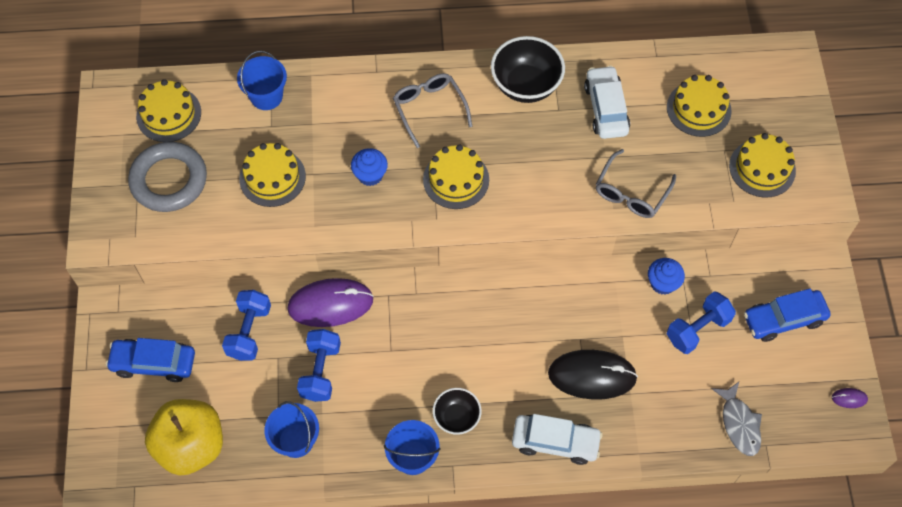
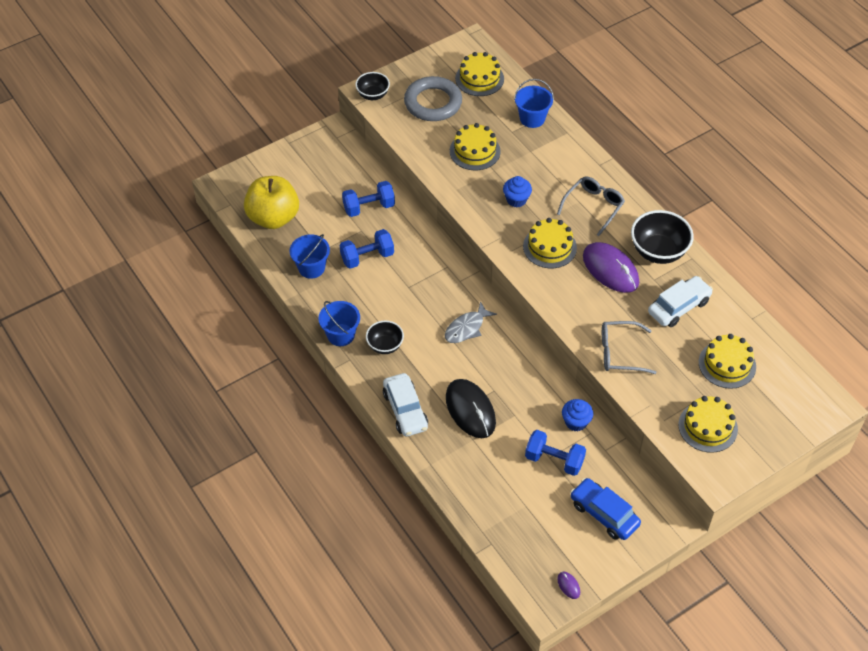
camera: 60 degrees right, 10 degrees down
blue car [106,338,195,382] -> none
purple mouse [287,278,373,327] -> purple mouse moved to [583,242,639,293]
grey fish [712,382,762,456] -> grey fish moved to [445,301,497,343]
none -> black bowl [355,72,390,100]

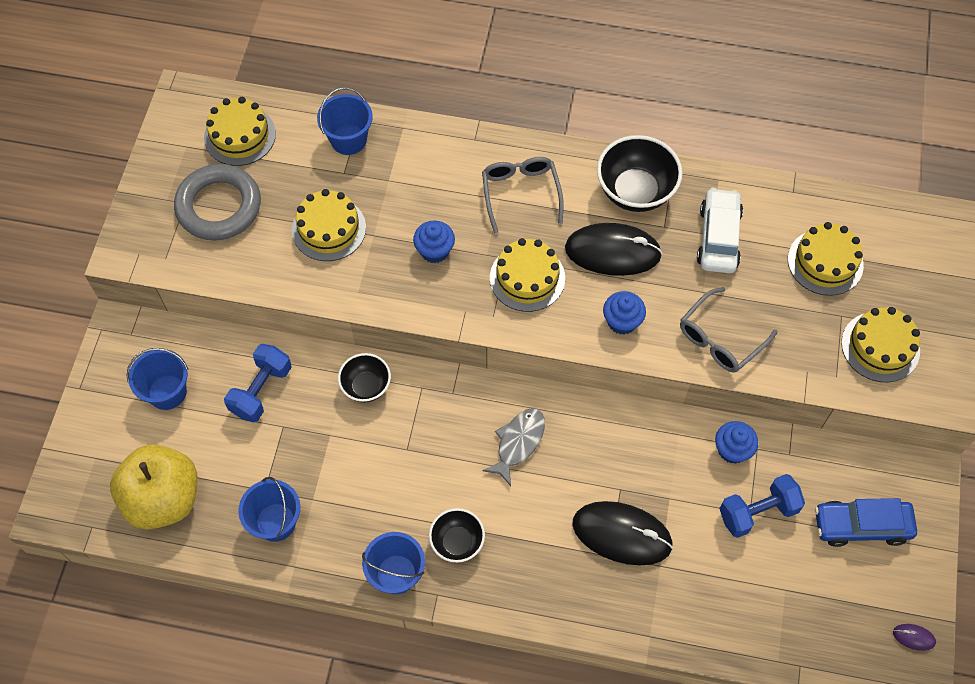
camera: 45 degrees left, 10 degrees up
blue dumbbell [340,229,394,269] -> none
black bowl [355,72,390,100] -> black bowl moved to [338,353,391,403]
white car [383,373,428,436] -> none
grey fish [445,301,497,343] -> grey fish turned 150 degrees counterclockwise [482,408,545,486]
purple mouse [583,242,639,293] -> black mouse [565,223,662,276]
none -> blue bucket [127,348,188,410]
none -> blue cupcake [603,291,646,335]

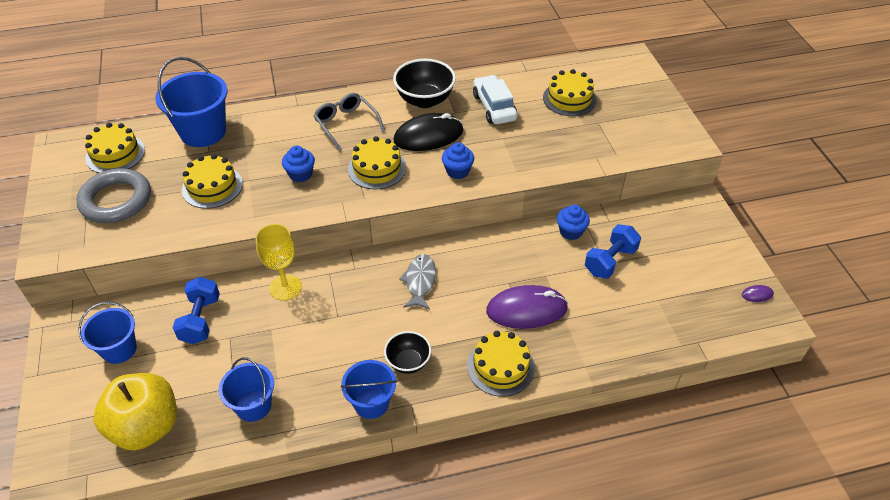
camera: 25 degrees left, 15 degrees down
blue bucket [317,87,373,155] -> blue bucket [155,57,228,147], size x1.59
black bowl [338,353,391,403] -> yellow goblet [256,224,302,301]
black mouse [572,501,673,565] -> purple mouse [486,285,568,329]
grey glasses [680,287,778,372] -> none
blue car [815,498,917,547] -> none
yellow cake [841,307,920,382] -> yellow cake moved to [467,331,535,397]

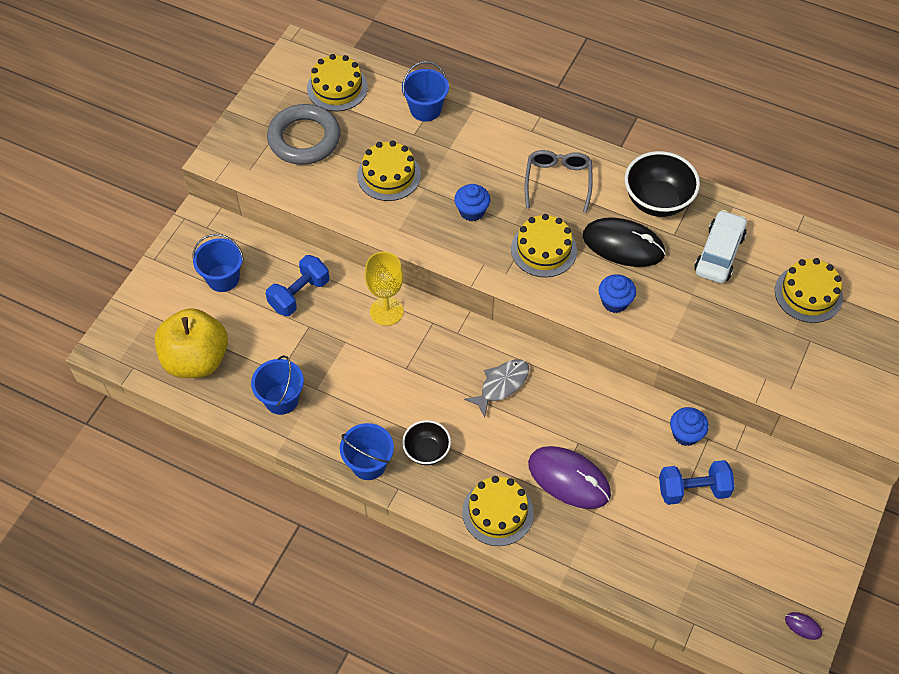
camera: 40 degrees right, 10 degrees up
blue bucket [155,57,228,147] -> blue bucket [402,61,449,122], size x0.63

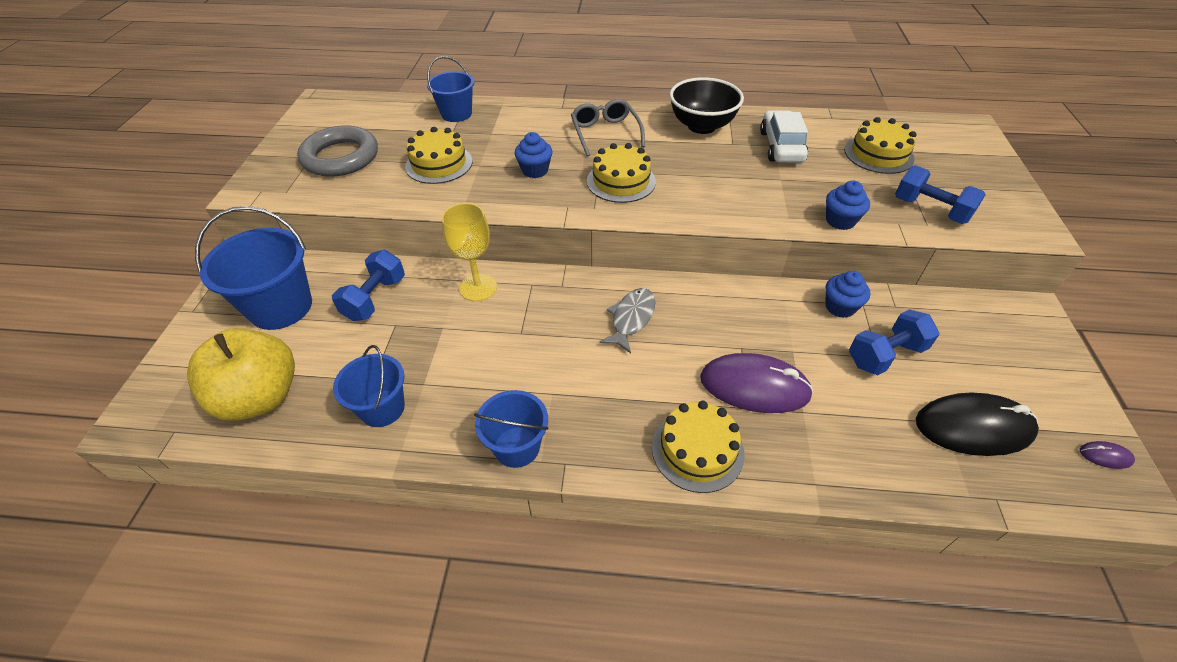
camera: 20 degrees left, 10 degrees down
blue bucket [192,234,244,292] -> blue bucket [195,206,312,330], size x1.59
yellow cake [307,54,368,111] -> none
black bowl [402,420,451,465] -> none
black mouse [583,217,666,267] -> black mouse moved to [916,393,1039,456]
blue cupcake [599,274,636,313] -> blue cupcake moved to [826,181,870,230]
none -> blue dumbbell [895,165,986,224]

